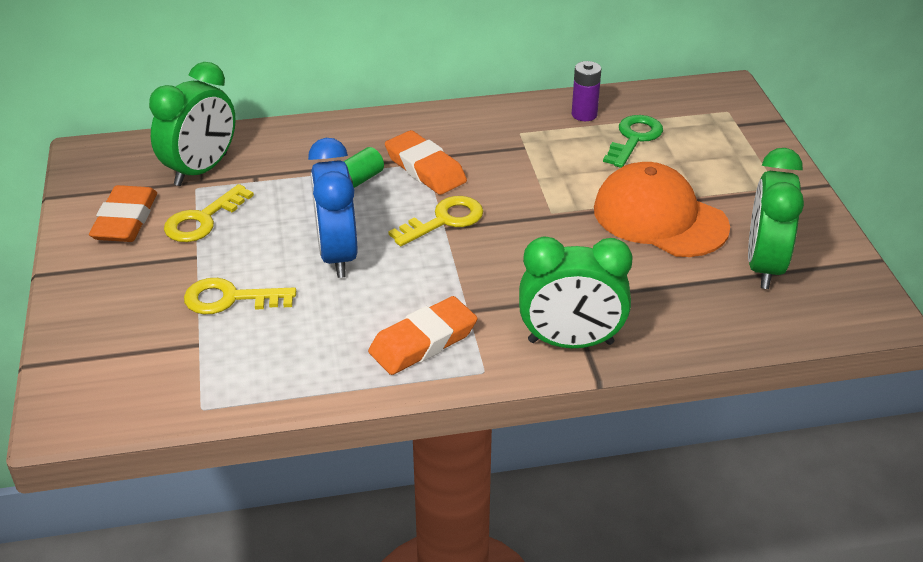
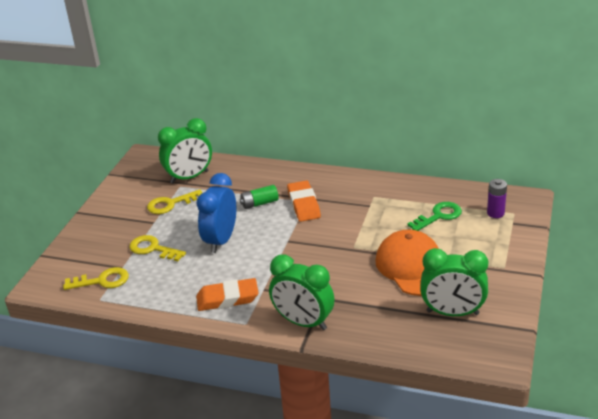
camera: 30 degrees right, 5 degrees down
orange eraser [89,185,157,242] -> none
yellow key [389,196,483,246] -> yellow key moved to [63,267,129,290]
purple battery [572,61,601,121] -> purple battery moved to [487,179,507,218]
green clock [748,148,804,289] -> green clock turned 120 degrees counterclockwise [420,248,488,316]

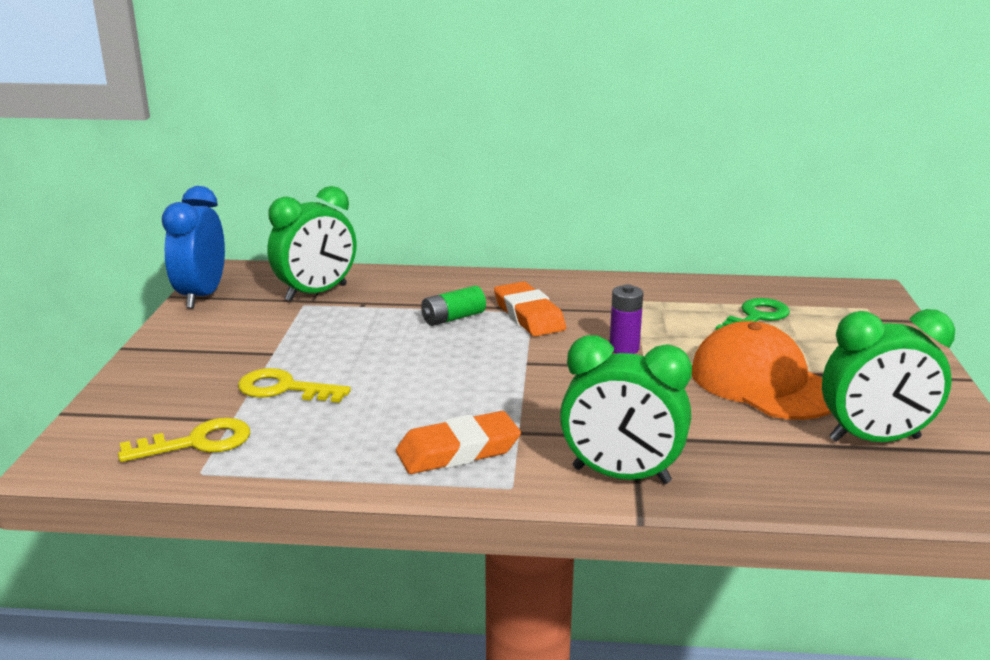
camera: 15 degrees left, 10 degrees down
yellow key [147,189,202,214] -> none
blue clock [197,173,236,253] -> blue clock moved to [162,186,225,309]
purple battery [487,179,507,218] -> purple battery moved to [610,284,643,354]

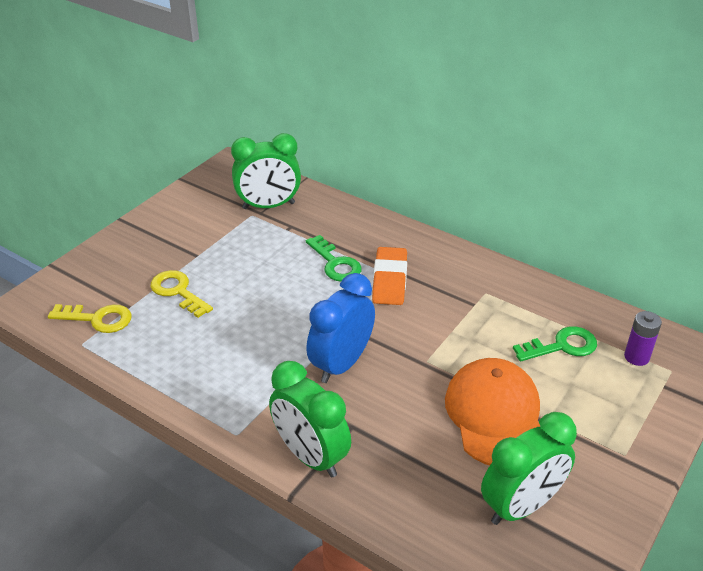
camera: 30 degrees right, 15 degrees up
blue clock [162,186,225,309] -> blue clock moved to [306,273,375,383]
orange eraser [396,411,521,474] -> none
green battery [421,286,486,326] -> green key [306,235,362,281]
purple battery [610,284,643,354] -> purple battery moved to [624,311,662,366]
green clock [822,309,955,442] -> green clock turned 60 degrees counterclockwise [481,412,577,525]

